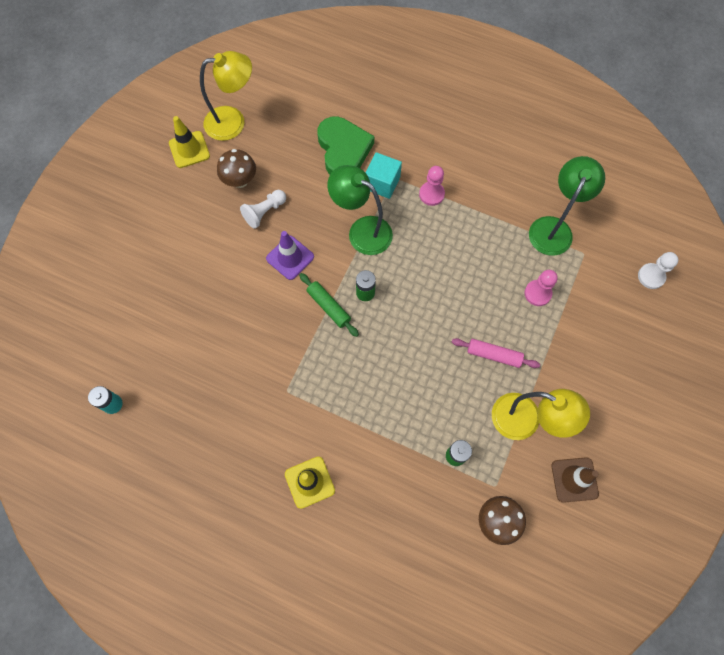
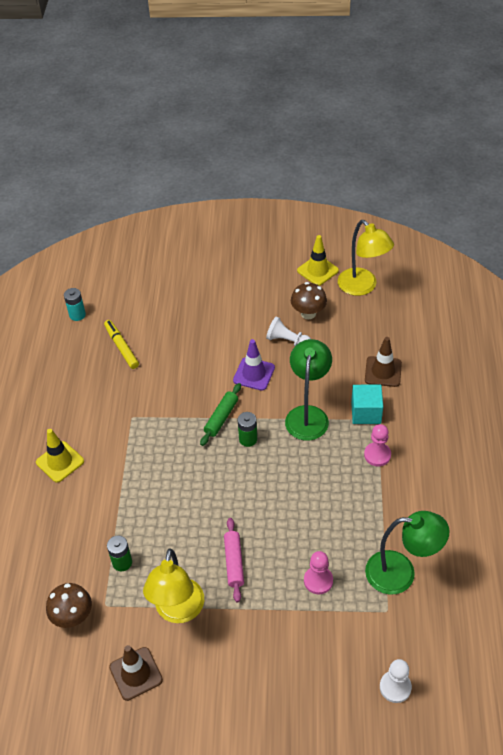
camera: 70 degrees right, 20 degrees down
green heart [318,116,374,174] -> brown traffic cone [365,337,402,387]
none -> yellow marker [104,320,139,369]

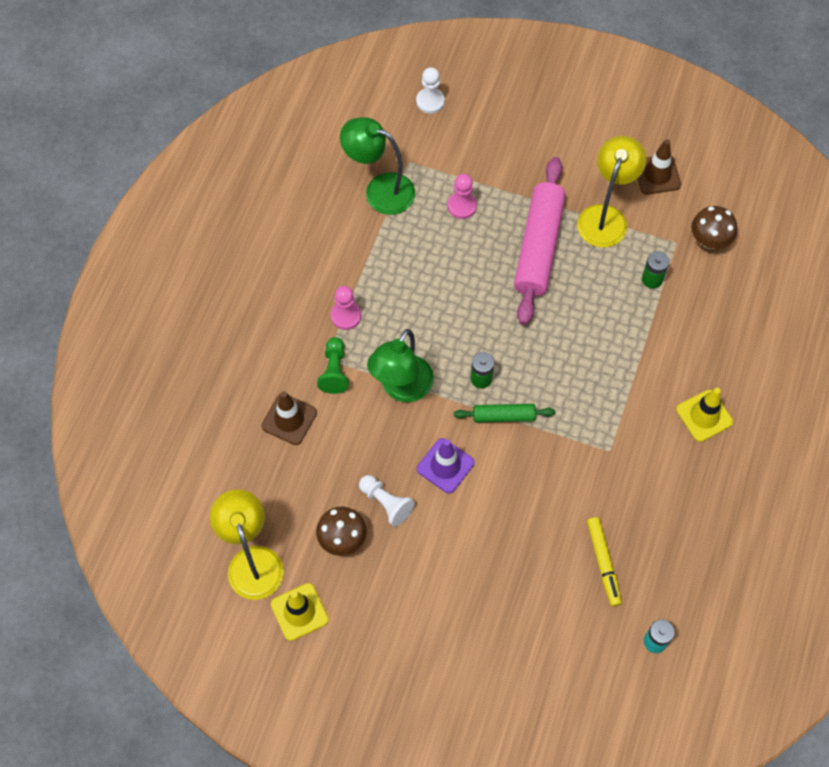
camera: 165 degrees left, 15 degrees up
green rolling pin [200,383,241,446] -> green rolling pin turned 45 degrees clockwise [453,404,555,423]
pink rolling pin [224,518,244,602] -> pink rolling pin [514,157,566,325], size x1.98
turquoise cube [351,384,383,424] -> green pawn [317,337,349,394]

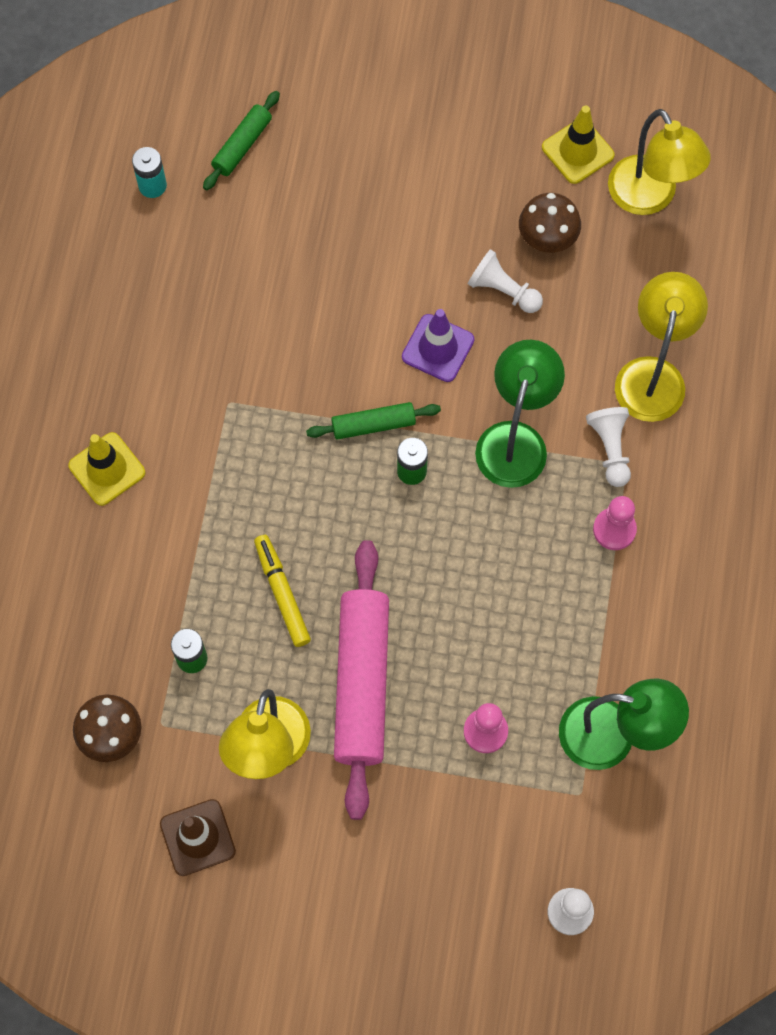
camera: 170 degrees right, 5 degrees up
brown traffic cone [261,391,317,445] -> yellow lamp [615,272,708,422]
green pawn [317,337,349,394] -> white pawn [586,407,631,487]
yellow marker [587,517,622,606] -> yellow marker moved to [254,535,311,647]
none -> green rolling pin [203,91,280,190]

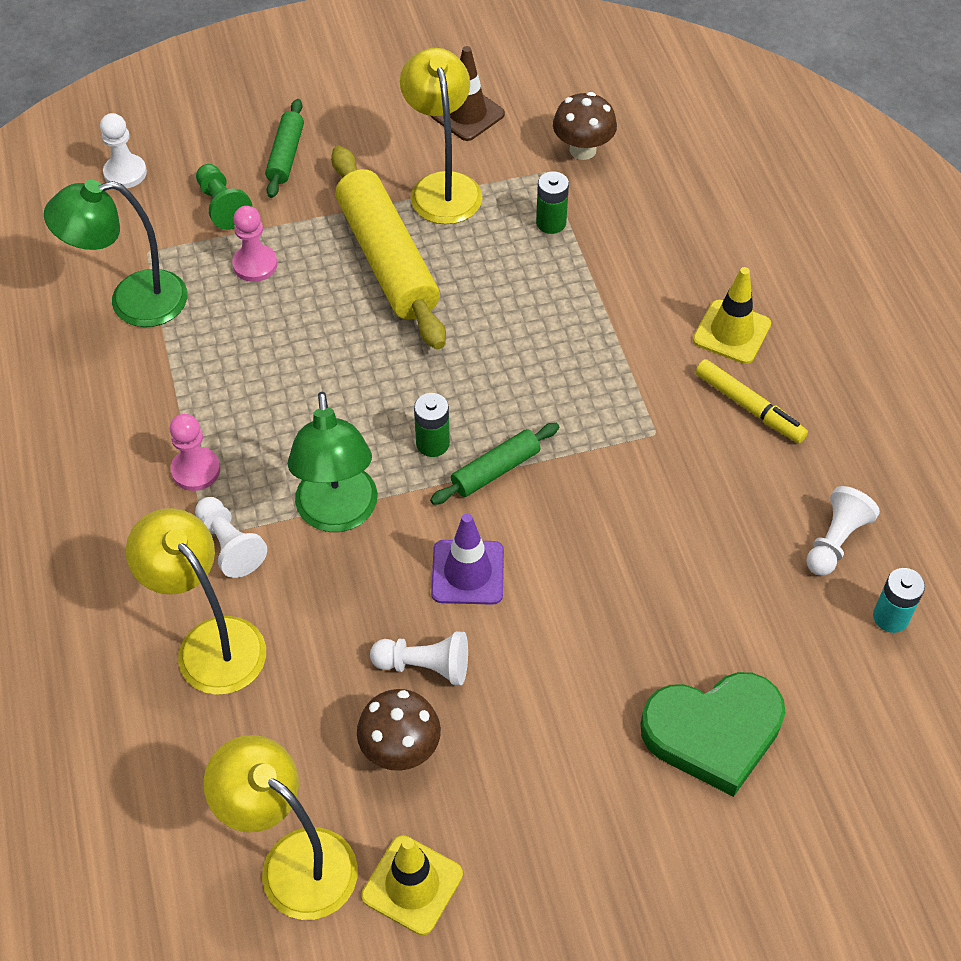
camera: 155 degrees right, 15 degrees down
green rolling pin [203,91,280,190] -> green rolling pin moved to [265,99,304,198]
yellow marker [254,535,311,647] -> yellow marker moved to [695,359,808,443]
pink rolling pin [334,540,389,820] -> yellow rolling pin [331,146,446,349]
yellow lamp [615,272,708,422] -> yellow lamp turned 150 degrees clockwise [126,508,266,695]
none -> green pawn [196,164,252,230]
none -> green heart [640,672,785,797]
none -> white pawn [806,486,880,576]

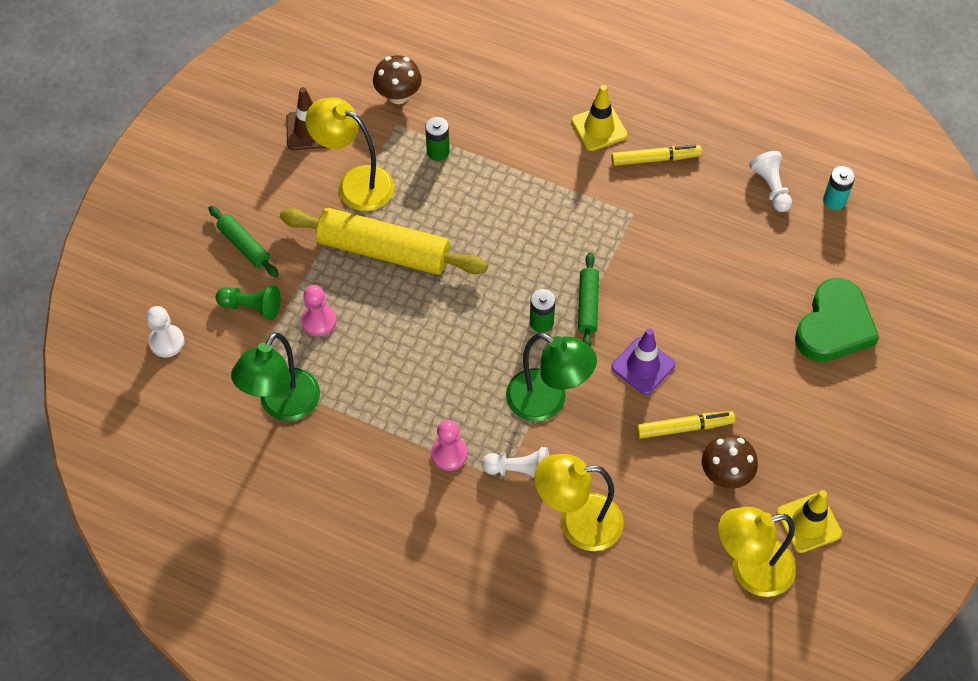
camera: 50 degrees left, 5 degrees up
white pawn [370,631,468,685] -> yellow marker [636,411,735,439]

